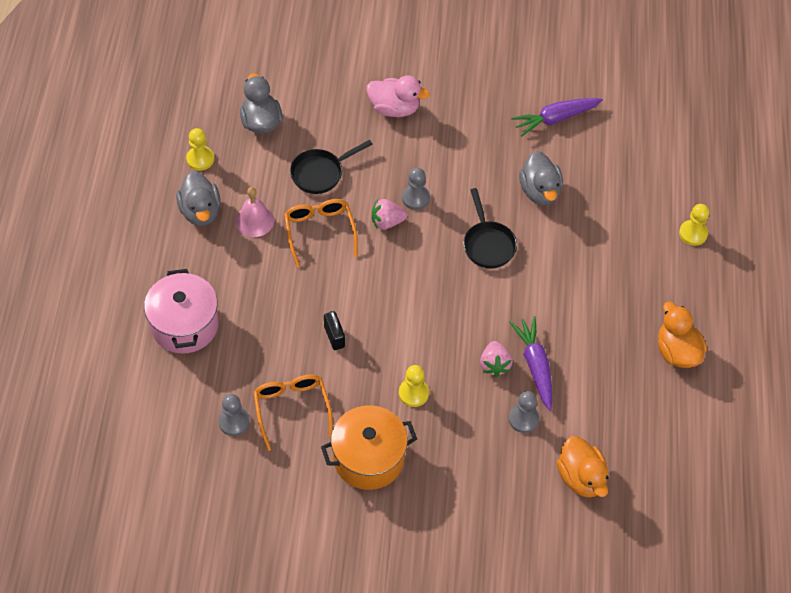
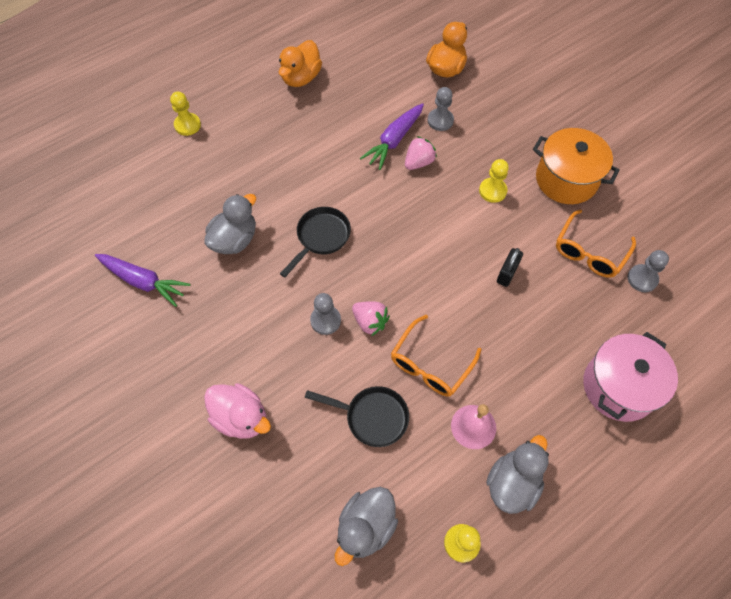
camera: 130 degrees left, 5 degrees up
pink duck [367,75,430,117] -> pink duck turned 150 degrees clockwise [204,383,271,439]

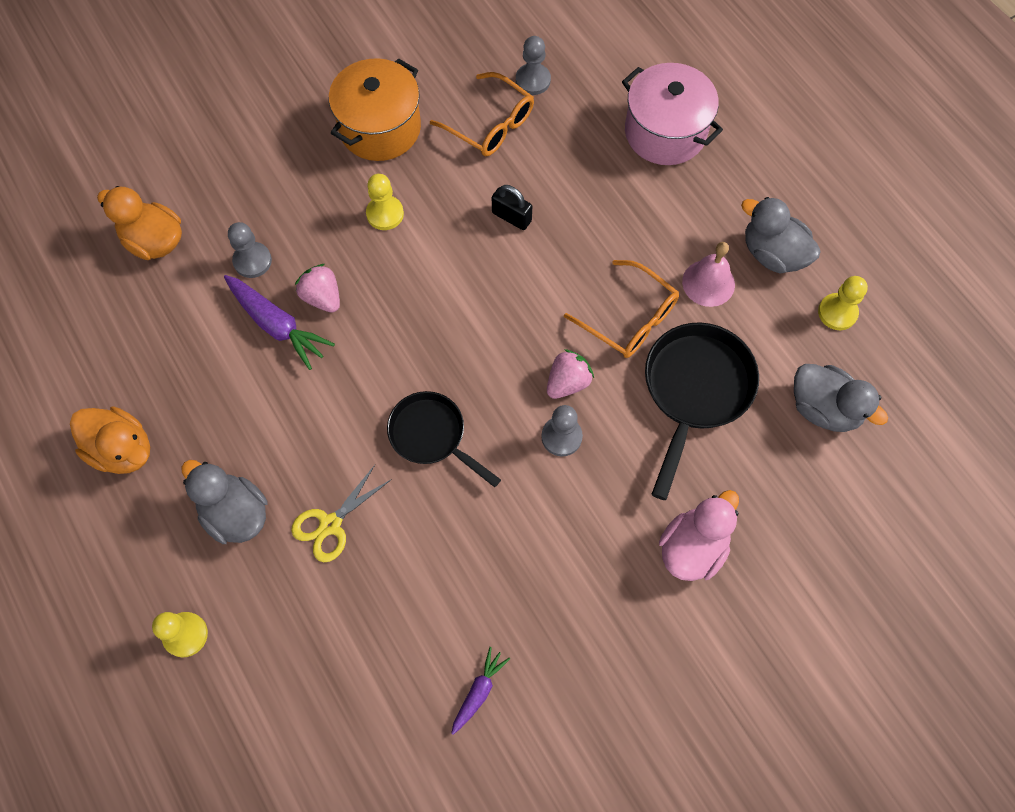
camera: 85 degrees left, 5 degrees up
purple carrot [95,254,190,307] -> purple carrot [451,647,510,735], size x0.58
grey duck [204,194,256,254] -> grey duck moved to [181,460,268,544]
black pan [305,386,409,447] -> black pan [645,322,759,500], size x1.50
none -> yellow scissors [291,465,392,562]

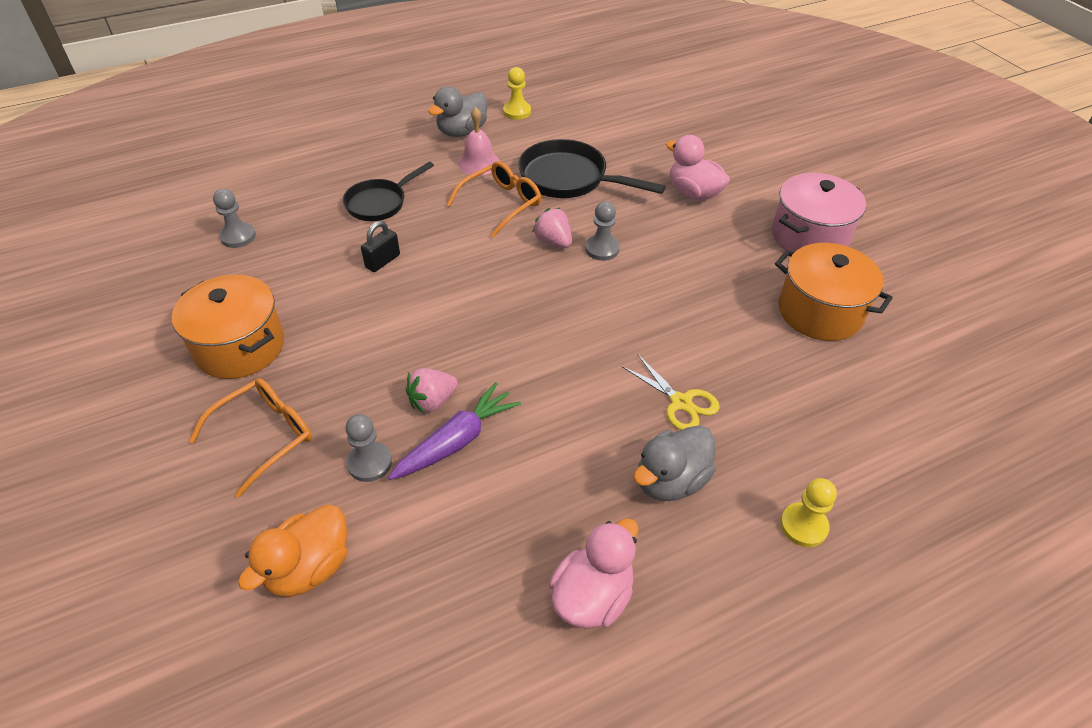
camera: 85 degrees left, 20 degrees down
orange duck [70,406,150,474] -> pink duck [549,518,639,629]
yellow pawn [366,174,404,230] -> none
black pan [387,391,501,487] -> black pan moved to [343,161,434,221]
orange glasses [430,72,534,156] -> orange glasses moved to [189,378,312,498]
purple carrot [451,647,510,735] -> orange pot [775,243,893,341]
pink pot [622,63,723,165] -> pink pot moved to [772,173,866,252]
grey duck [794,364,888,432] -> none

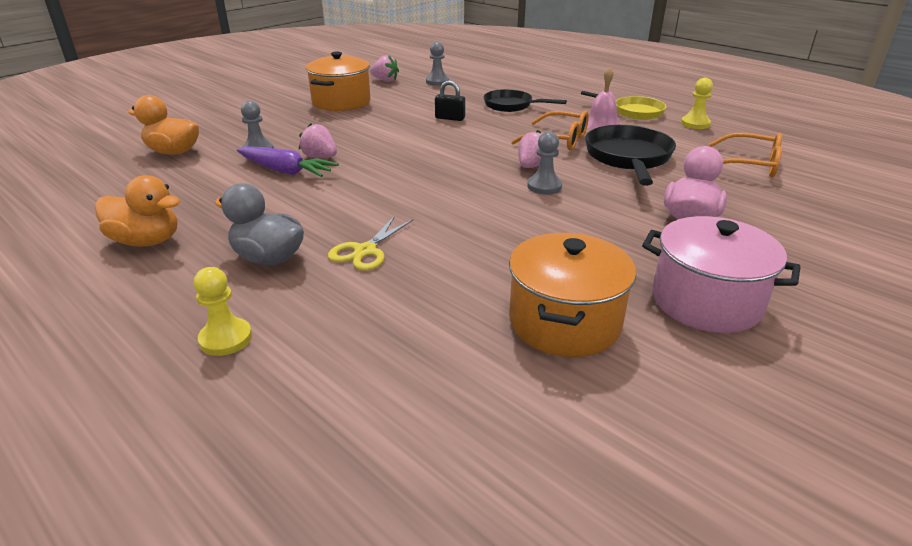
camera: 70 degrees right, 15 degrees down
orange glasses [189,378,312,498] -> orange glasses moved to [709,133,782,178]
grey duck [428,86,487,137] -> yellow pan [581,91,667,120]
pink duck [549,518,639,629] -> orange duck [95,175,180,247]
none -> pink strawberry [370,55,399,82]

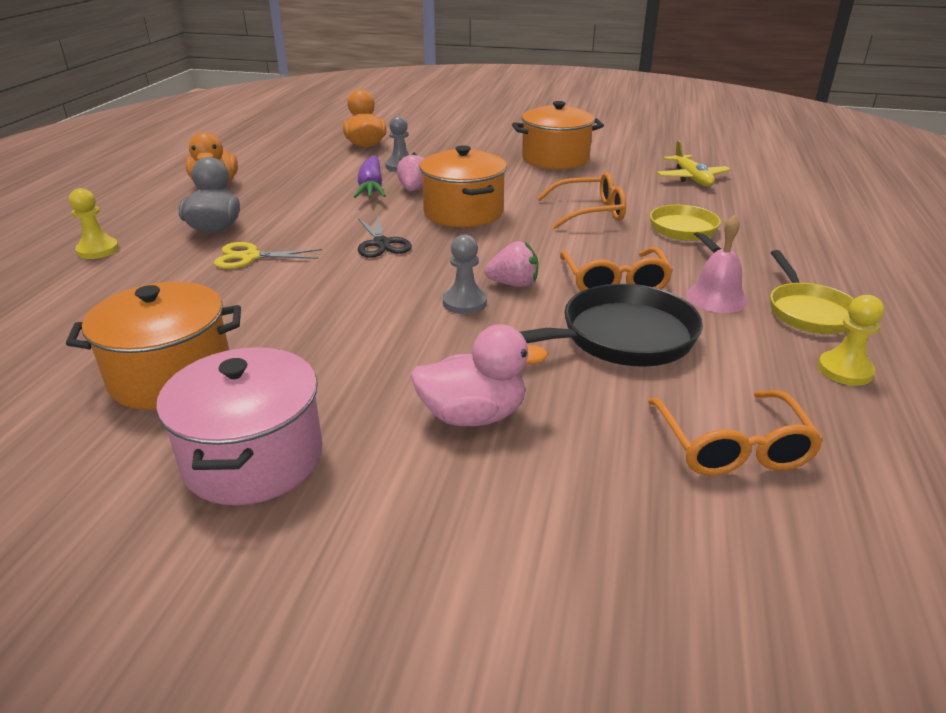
camera: 60 degrees right, 0 degrees up
pink strawberry [370,55,399,82] -> none
grey pawn [426,42,449,86] -> yellow plane [657,140,731,187]
black padlock [435,80,465,121] -> orange glasses [537,172,626,229]
black pan [484,89,567,112] -> yellow pan [650,205,721,253]
none -> black scissors [358,216,412,258]
none -> orange pot [420,145,507,227]

